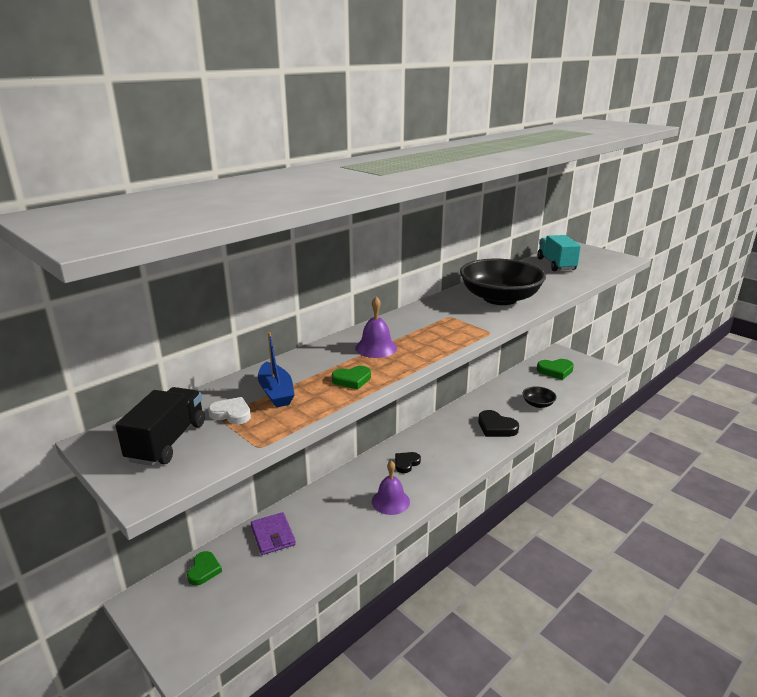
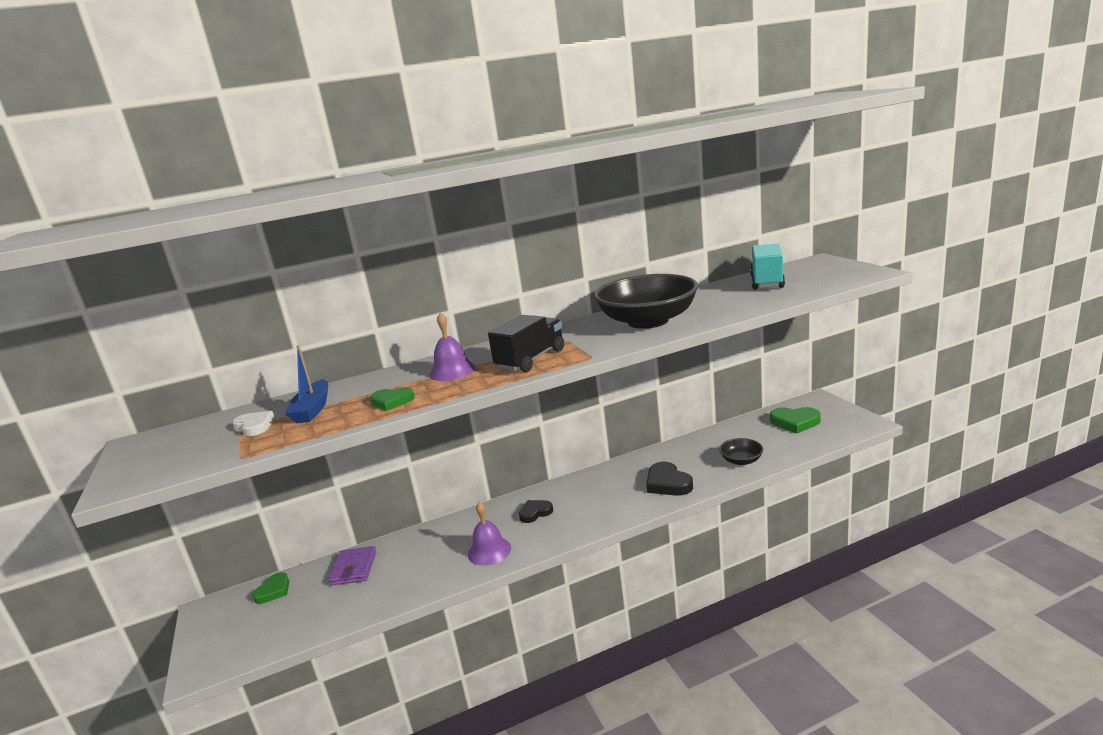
camera: 25 degrees right, 5 degrees down
black truck [115,387,205,466] -> black truck moved to [488,315,564,372]

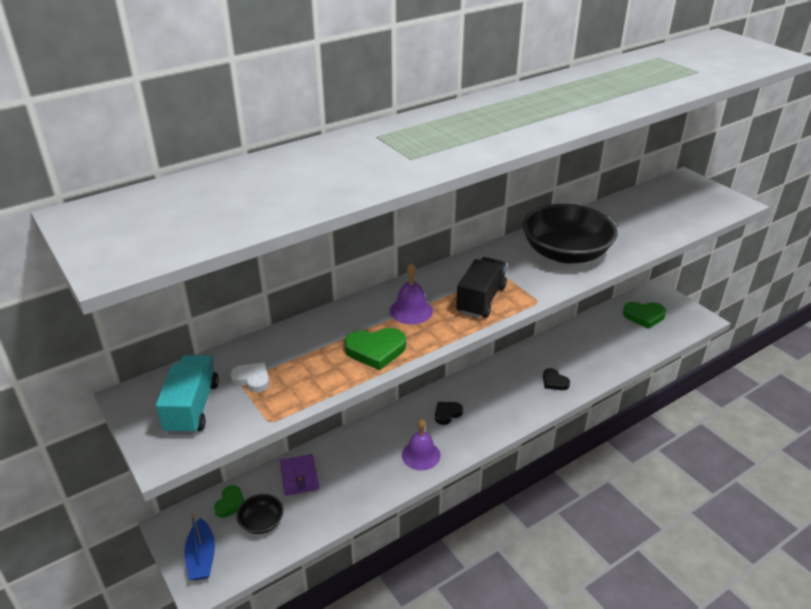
camera: 15 degrees left, 15 degrees up
blue boat [285,346,328,423] -> blue boat moved to [184,514,215,580]
green heart [370,387,415,411] -> green heart [345,328,406,370], size x1.53
black heart [646,461,693,496] -> black heart [543,368,570,390], size x0.65
black bowl [719,438,763,465] -> black bowl moved to [236,494,284,534]
turquoise truck [750,243,785,290] -> turquoise truck moved to [156,355,219,435]

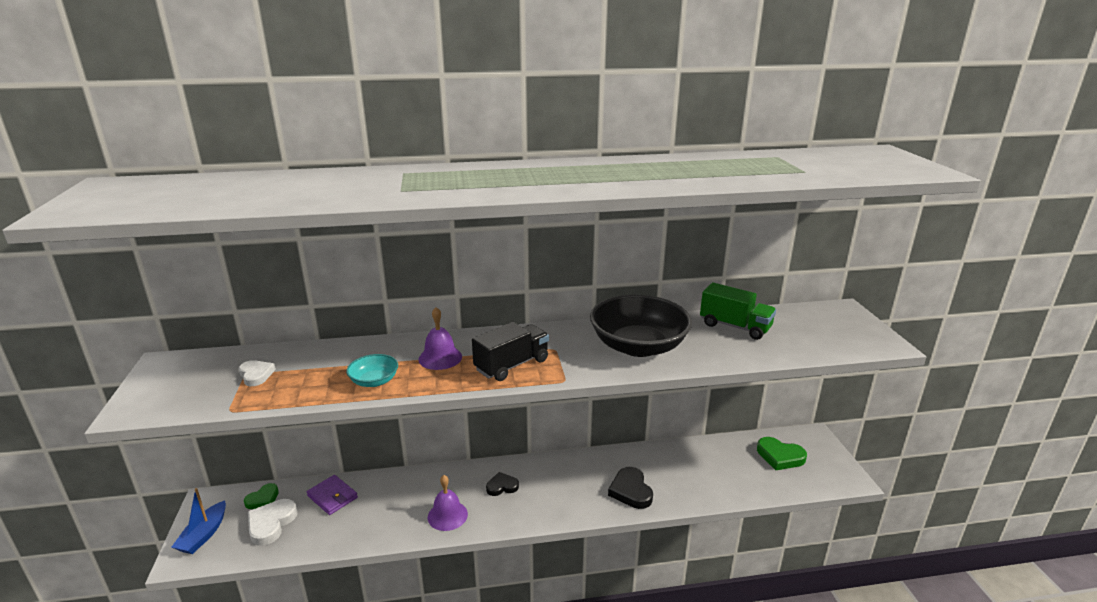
camera: 25 degrees right, 10 degrees down
turquoise truck [156,355,219,435] -> none
black bowl [236,494,284,534] -> white heart [248,499,297,546]
purple wallet [280,454,319,496] -> purple wallet turned 60 degrees counterclockwise [307,475,358,515]
green heart [345,328,406,370] -> turquoise bowl [346,354,398,387]
black heart [543,368,570,390] -> black heart [608,467,653,509], size x1.53
none -> green truck [700,283,776,340]

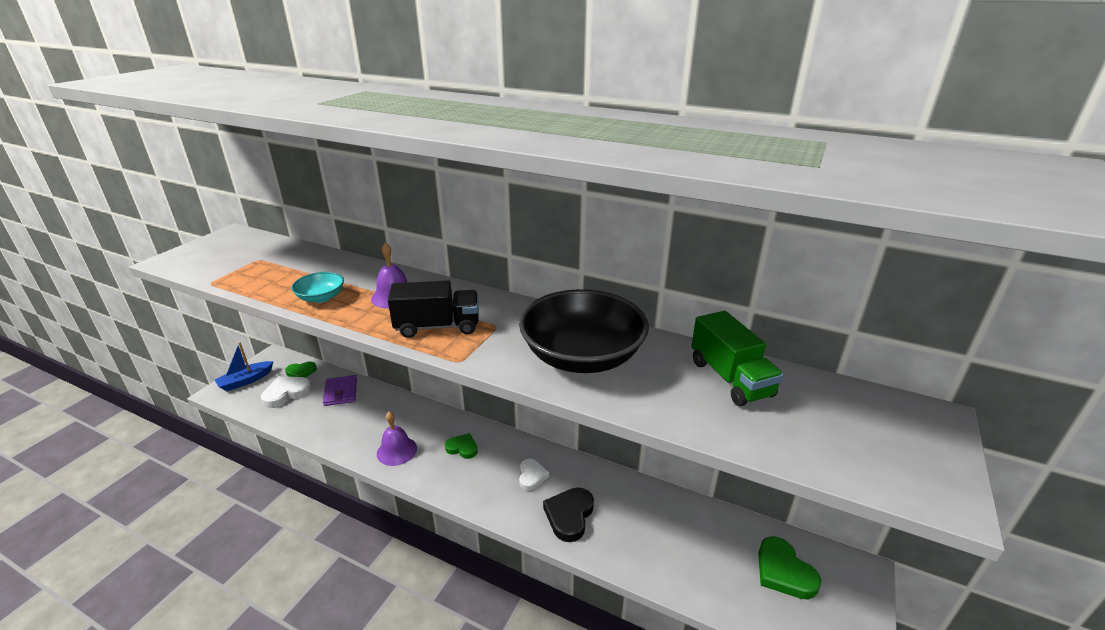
camera: 35 degrees right, 5 degrees up
white heart [239,360,276,386] -> white heart moved to [519,459,549,491]
black heart [486,472,519,496] -> green heart [445,433,478,459]

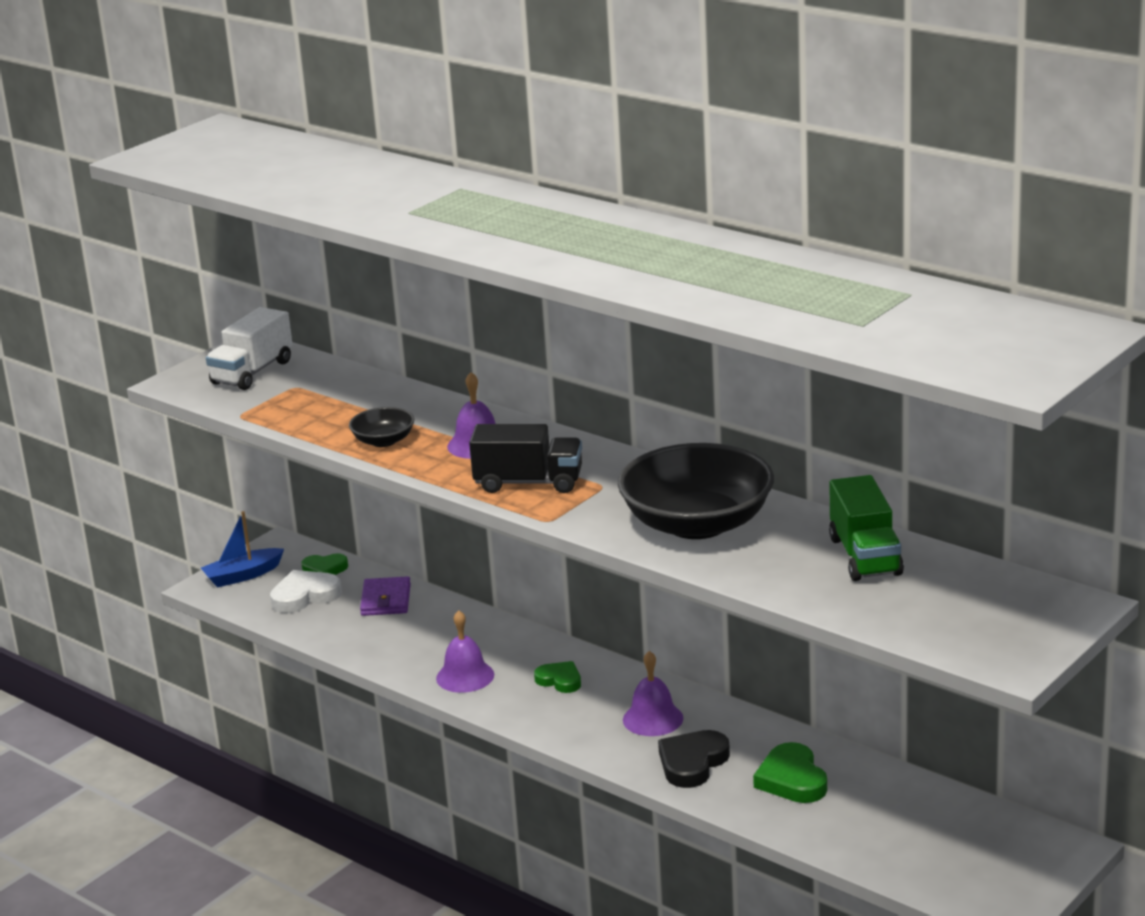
camera: 15 degrees right, 5 degrees down
turquoise bowl [291,272,344,303] -> black bowl [349,407,414,447]
white heart [519,459,549,491] -> purple bell [623,651,684,736]
green heart [758,536,821,600] -> green heart moved to [753,742,827,803]
none -> white truck [206,307,293,390]

